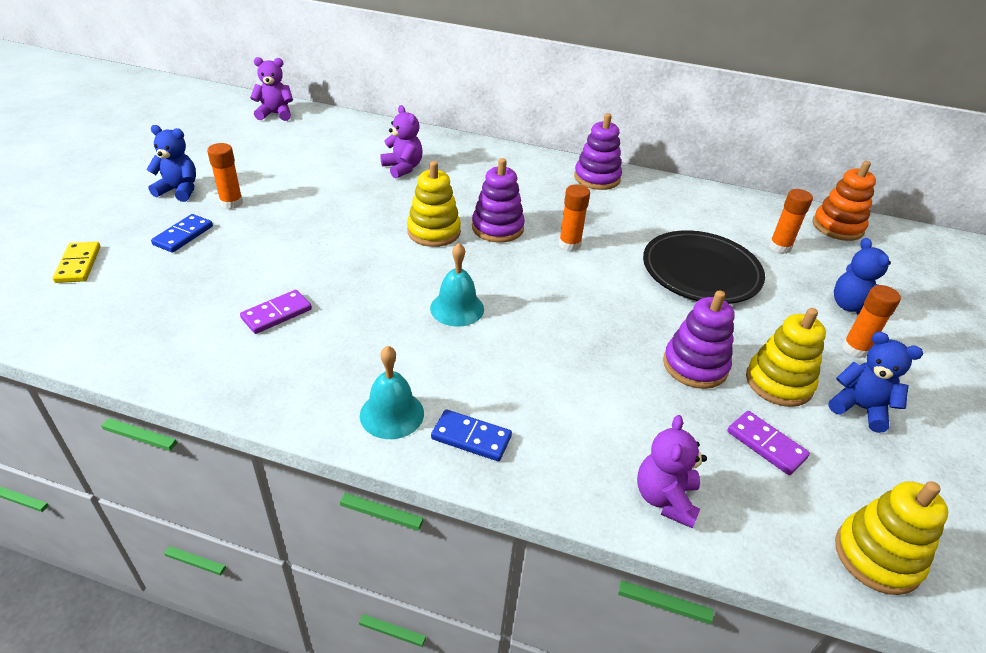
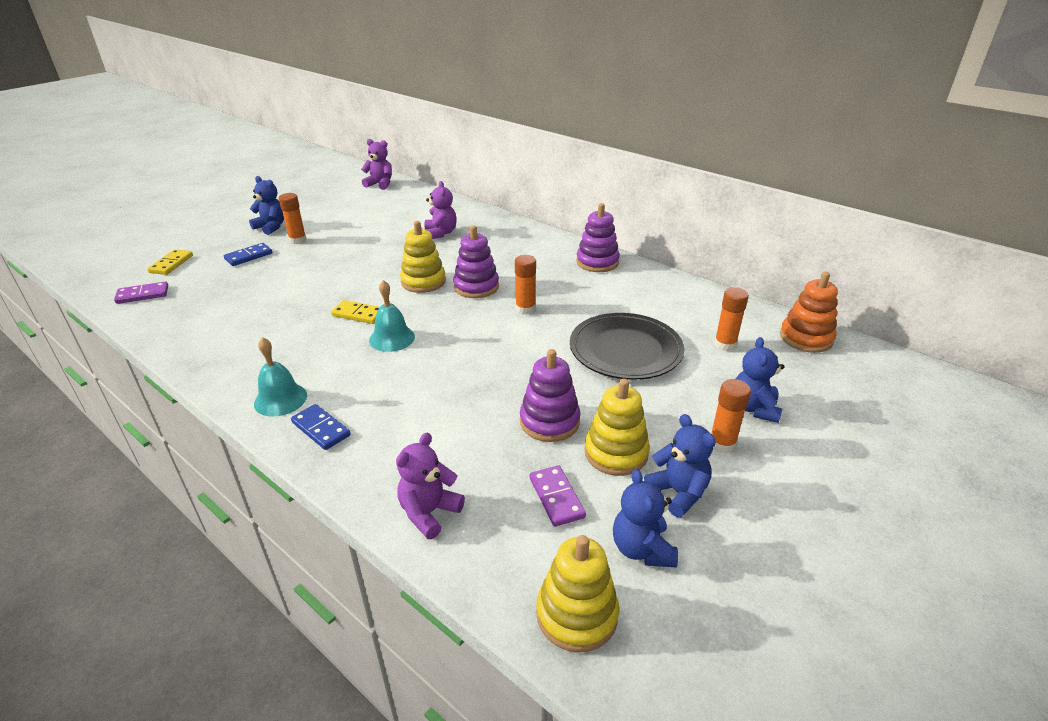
camera: 25 degrees right, 5 degrees down
purple domino [240,290,312,334] -> purple domino moved to [114,281,168,304]
none -> yellow domino [331,300,380,324]
none -> blue teddy bear [613,469,678,567]

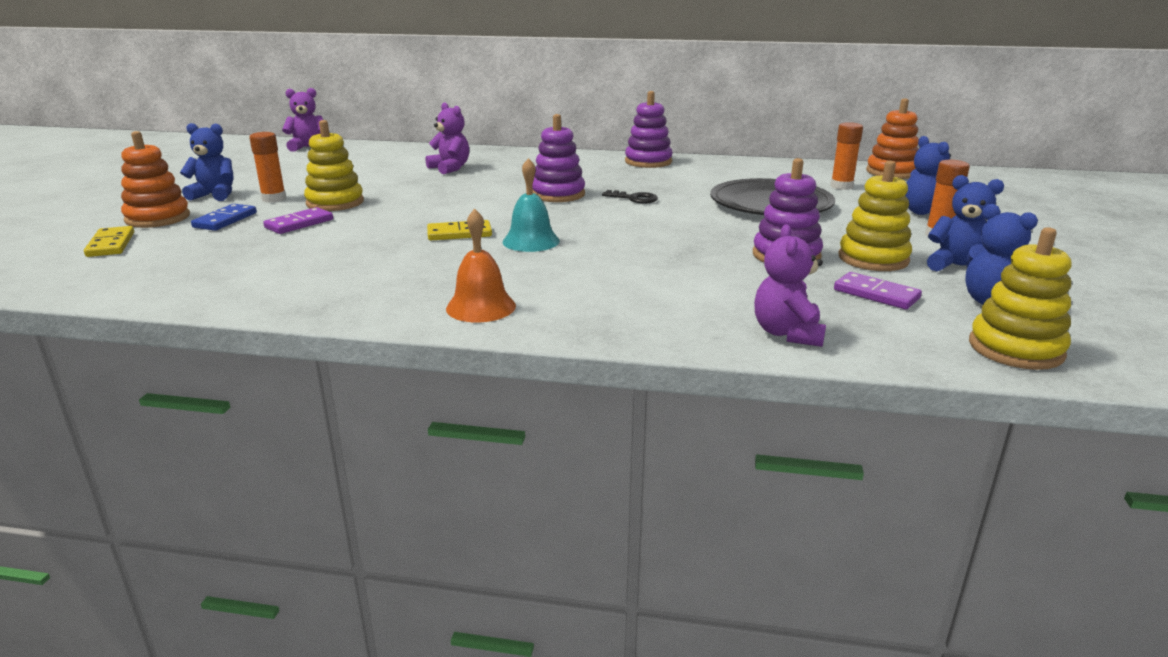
camera: 30 degrees left, 10 degrees down
purple domino [114,281,168,304] -> purple domino moved to [263,207,333,234]
turquoise bell [254,337,307,417] -> orange bell [446,208,516,323]
blue domino [291,404,351,450] -> none
yellow stacking toy [400,221,446,293] -> yellow stacking toy moved to [304,120,364,211]
orange glue stick [515,255,536,315] -> black key [602,190,658,204]
none -> orange stacking toy [121,131,190,228]

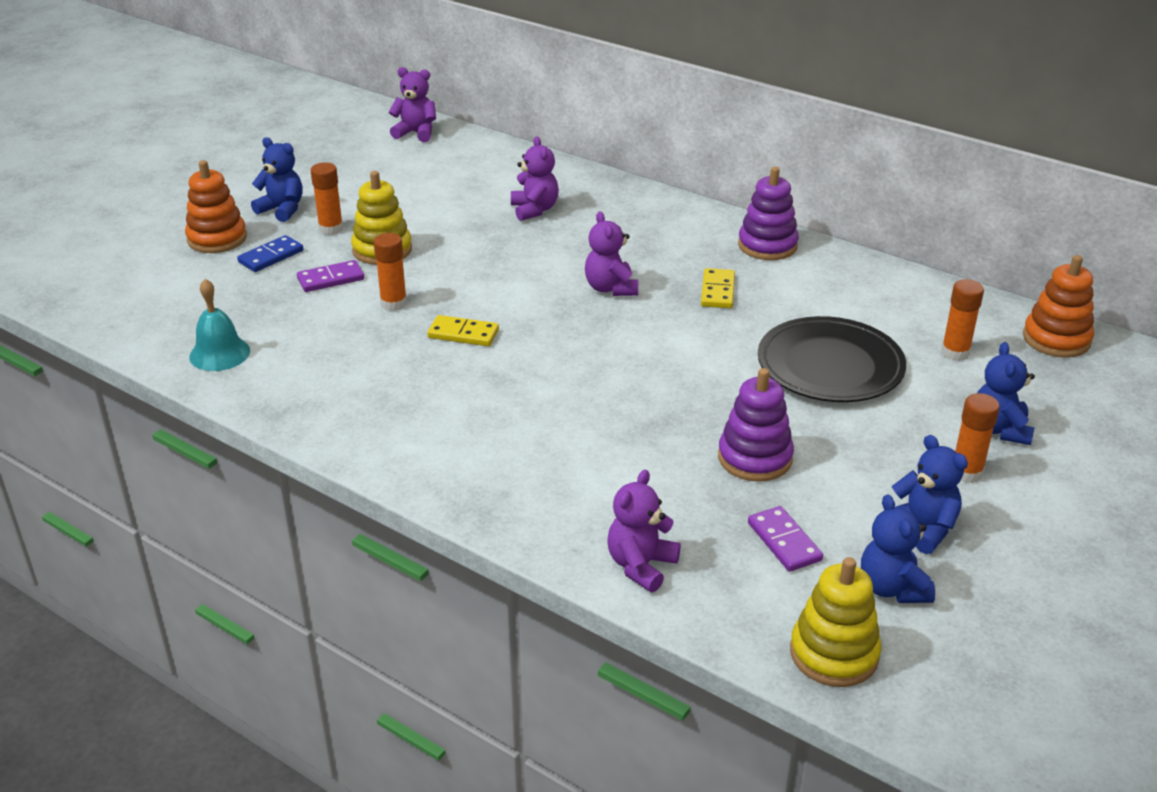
camera: 25 degrees right, 10 degrees up
yellow domino [84,226,134,257] -> yellow domino moved to [701,268,735,308]
orange bell [446,208,516,323] -> none
turquoise bell [503,158,560,252] -> turquoise bell moved to [189,279,250,371]
purple stacking toy [533,114,585,202] -> purple teddy bear [585,212,638,296]
black key [602,190,658,204] -> none
yellow stacking toy [838,161,912,271] -> none
none -> orange glue stick [374,233,407,311]

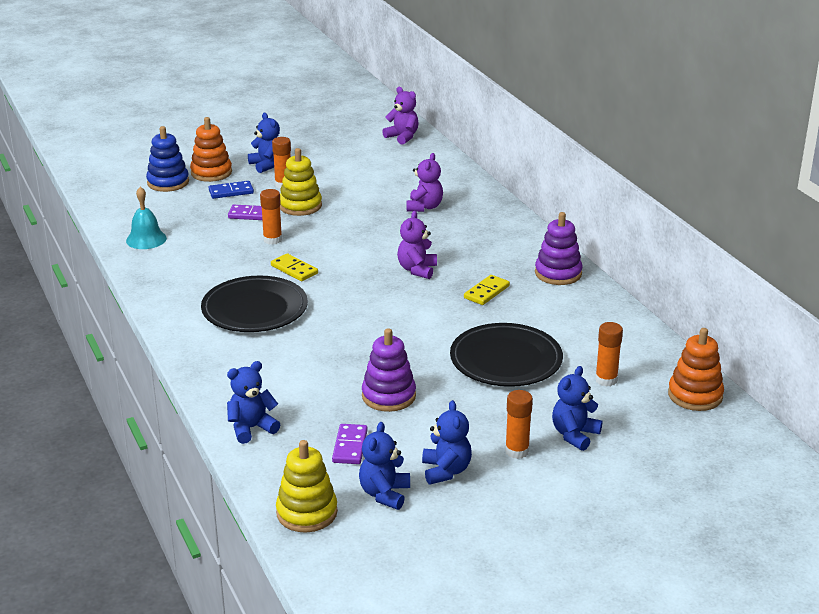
camera: 30 degrees right, 5 degrees down
purple teddy bear [607,470,681,592] -> blue teddy bear [227,361,281,444]
none -> blue stacking toy [146,126,189,192]
none -> black plate [201,276,308,332]

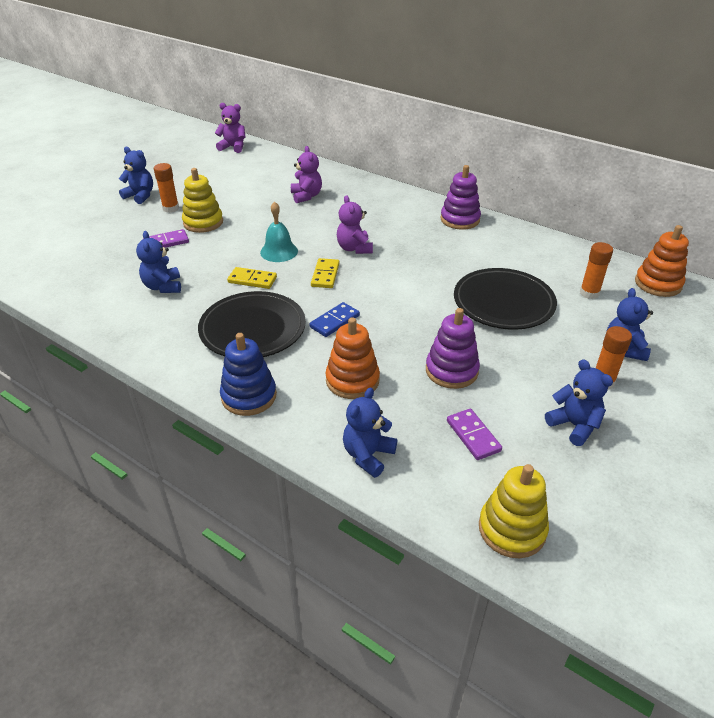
camera: 30 degrees left, 10 degrees up
turquoise bell [126,187,167,249] -> turquoise bell moved to [260,201,298,262]
blue stacking toy [146,126,189,192] -> blue stacking toy moved to [220,333,277,416]
orange stacking toy [190,117,232,182] -> orange stacking toy moved to [326,317,380,399]
blue domino [209,181,254,199] -> blue domino moved to [309,302,360,337]
orange glue stick [260,189,282,245] -> none
blue teddy bear [359,422,410,510] -> blue teddy bear moved to [136,231,181,293]
yellow domino [464,275,510,305] -> yellow domino moved to [311,258,340,288]

